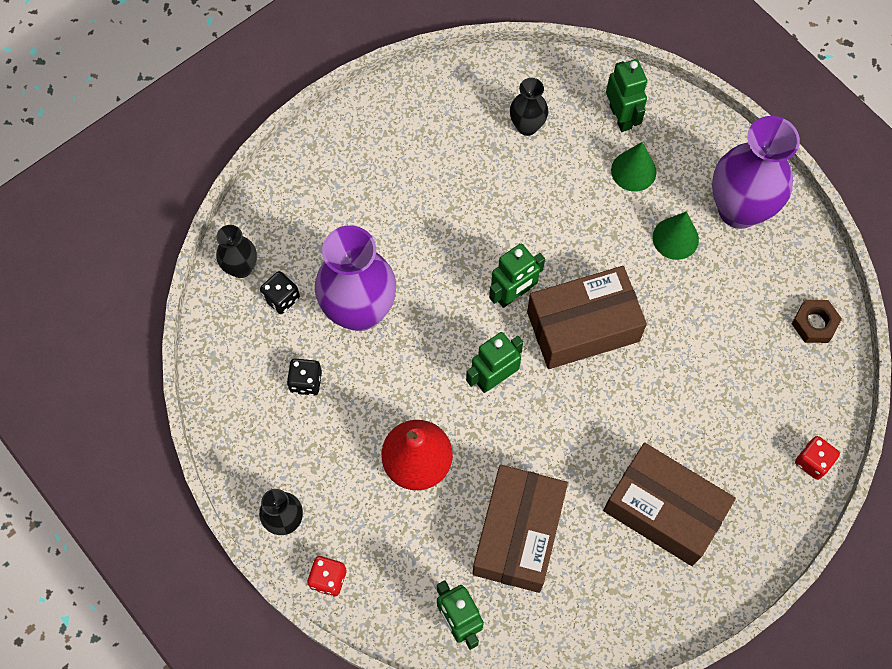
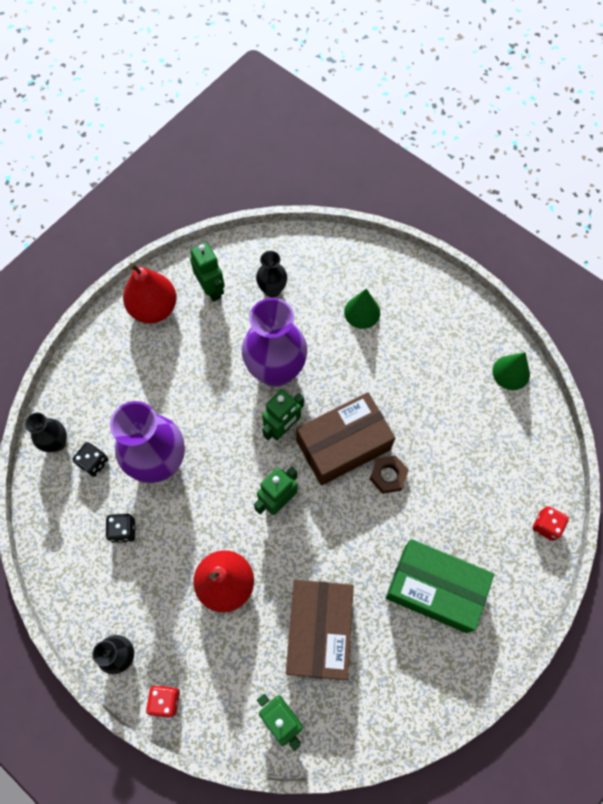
camera: 10 degrees left, 0 degrees up
brown box [603,443,736,566] -> green box [386,539,494,633]
green robot [606,59,647,132] -> green robot moved to [190,243,225,302]
green cone [652,212,699,260] -> green cone moved to [492,352,530,390]
purple vase [712,116,800,229] -> purple vase moved to [242,298,307,387]
brown nut [792,300,842,343] -> brown nut moved to [370,455,409,494]
none -> red pear [123,263,177,323]

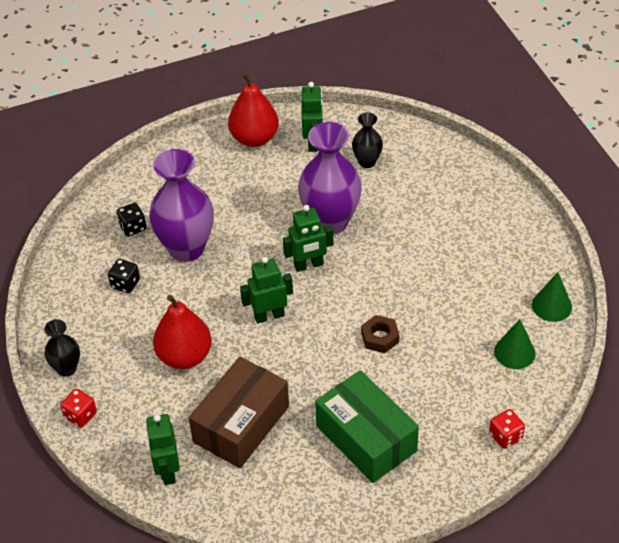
camera: 30 degrees right, 20 degrees down
black vase [25,413,67,452] -> none
brown box [296,392,395,486] -> none
green cone [344,289,380,329] -> green cone moved to [494,319,535,369]

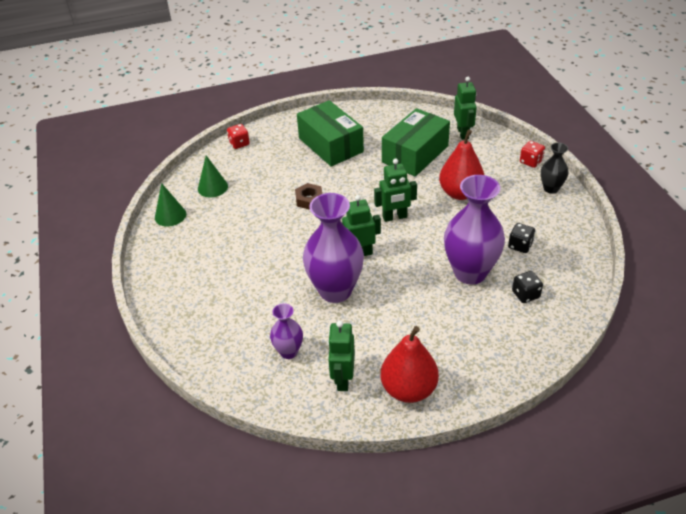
camera: 175 degrees left, 5 degrees down
brown box [189,357,289,468] -> green box [382,108,450,177]
black vase [352,113,383,168] -> purple vase [270,303,303,359]

